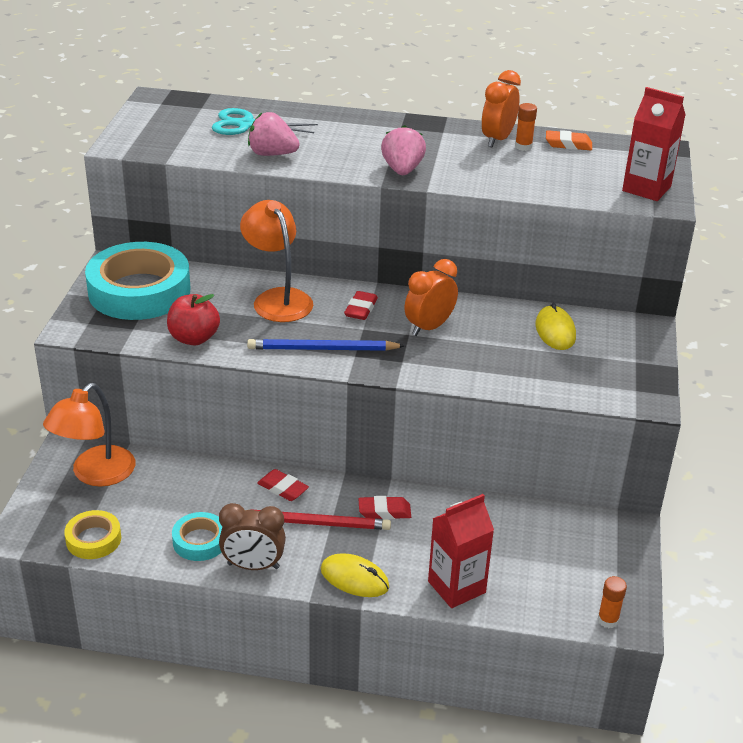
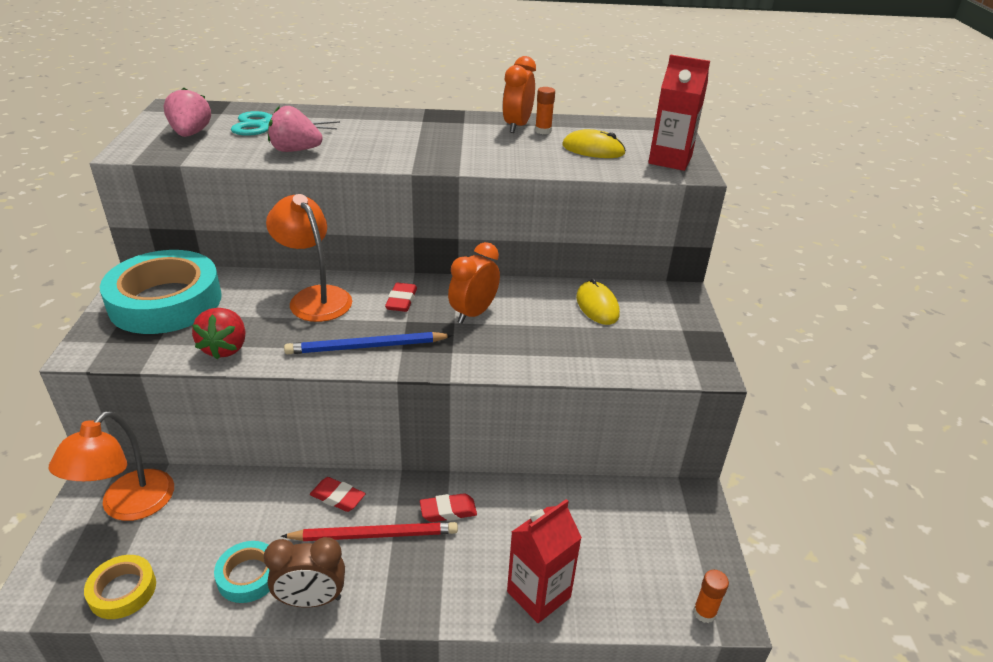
camera: 10 degrees left, 0 degrees up
red apple [167,294,220,346] -> red strawberry [192,308,246,359]
yellow mouse [321,553,389,597] -> yellow mouse moved to [562,129,626,158]
pink strawberry [381,125,426,175] -> pink strawberry moved to [164,87,211,137]
orange eraser [546,130,592,150] -> none

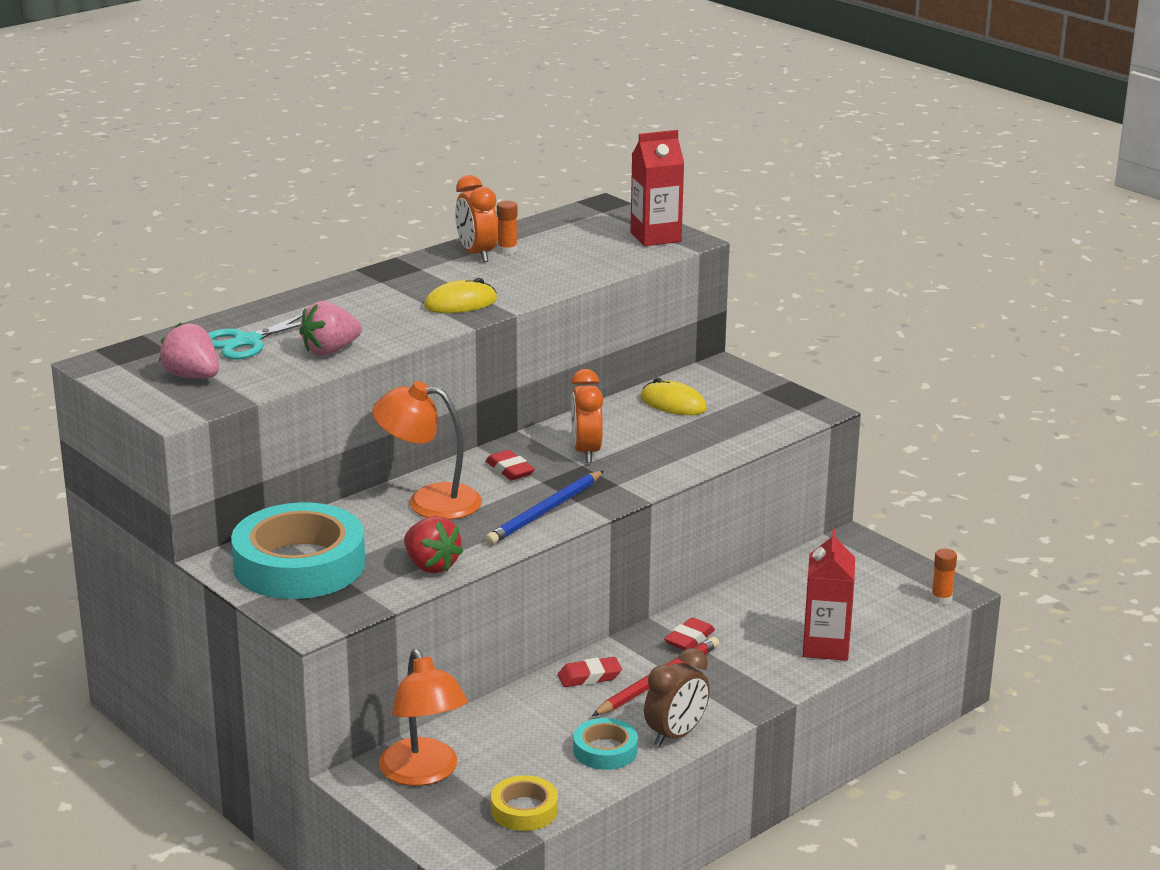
camera: 40 degrees left, 10 degrees down
yellow mouse [562,129,626,158] -> yellow mouse moved to [424,278,497,313]

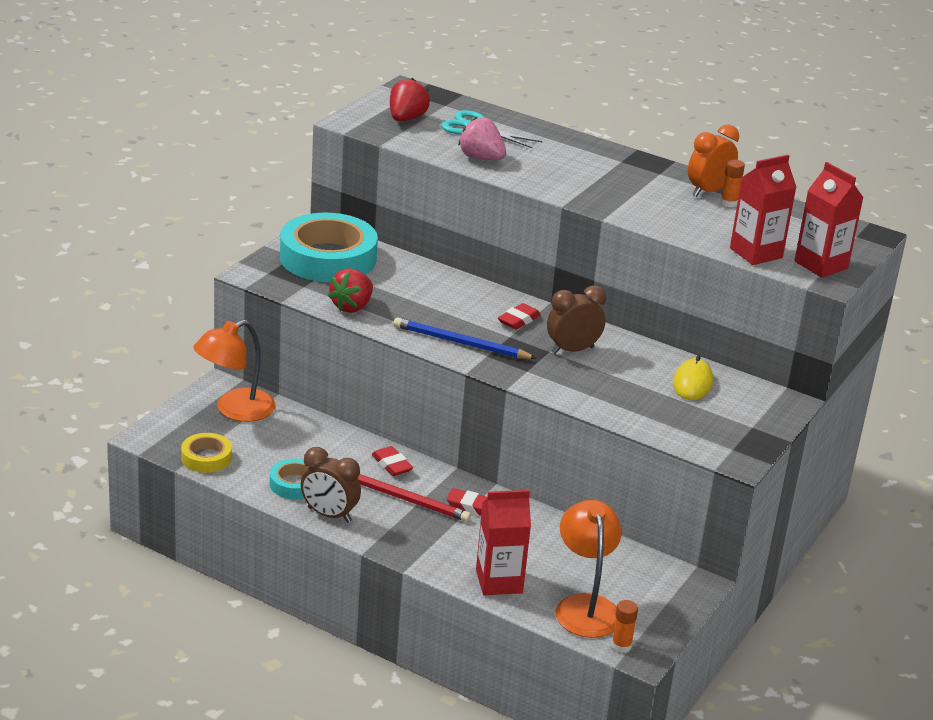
camera: 70 degrees right, 5 degrees up
pink strawberry [159,322,219,378] -> red strawberry [390,78,430,121]
orange lamp [372,381,482,520] -> orange lamp moved to [555,500,621,638]
yellow mouse [424,278,497,313] -> none
orange clock [571,369,603,463] -> brown clock [547,285,606,354]
none -> red carton [730,155,797,265]

